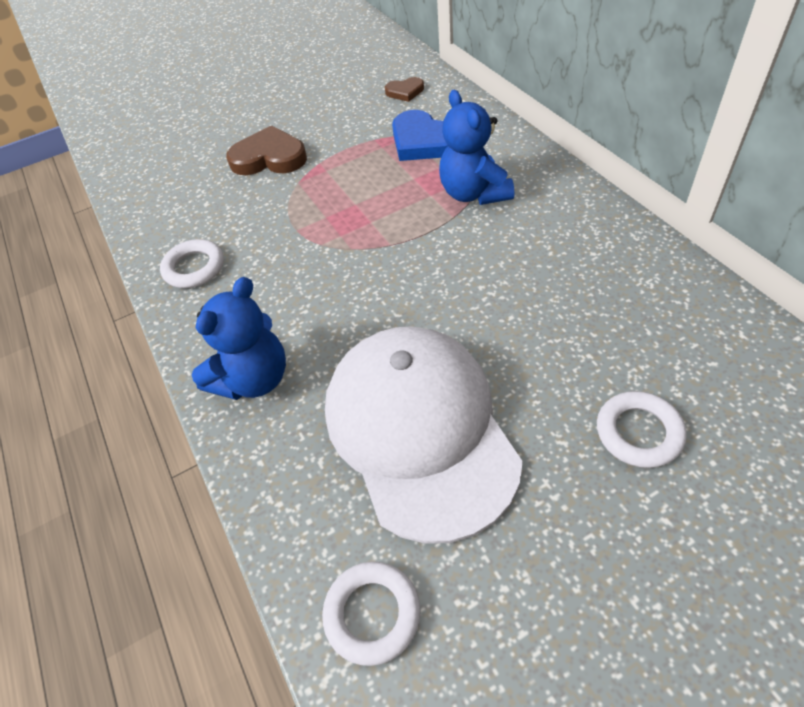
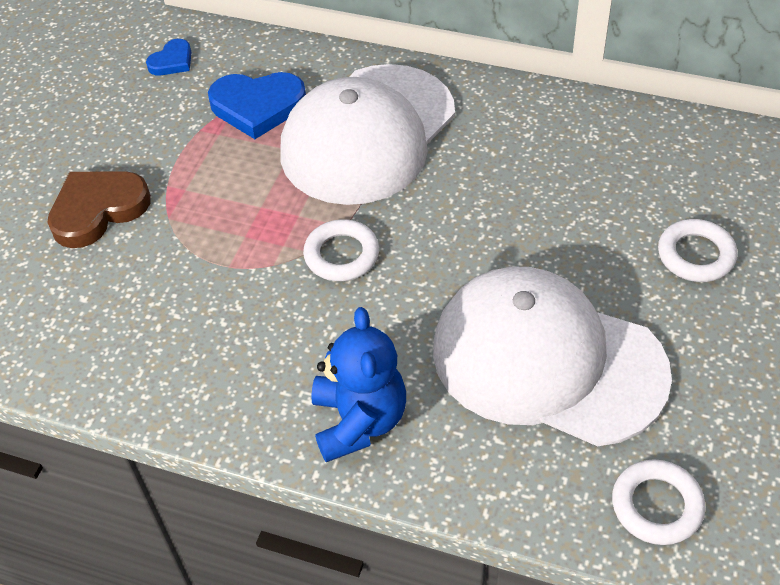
camera: 45 degrees left, 0 degrees up
white ring [160,239,224,288] -> white ring moved to [303,219,379,281]
brown heart [385,77,424,102] -> blue heart [146,39,192,75]
blue teddy bear [439,90,514,205] -> white cap [281,64,455,205]

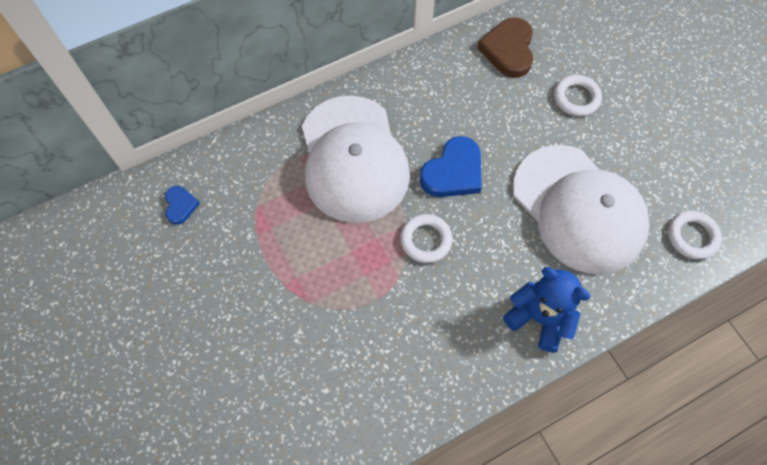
camera: 50 degrees left, 15 degrees up
brown heart [47,171,151,248] -> brown heart moved to [477,17,534,78]
blue heart [208,72,306,139] -> blue heart moved to [420,136,482,197]
white cap [433,267,672,446] -> white cap turned 105 degrees counterclockwise [512,145,650,274]

